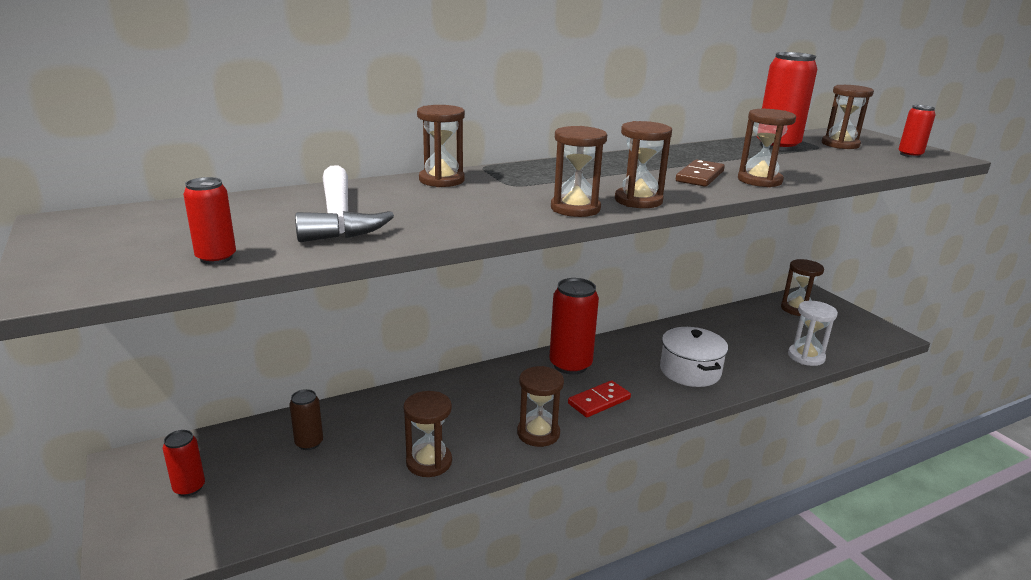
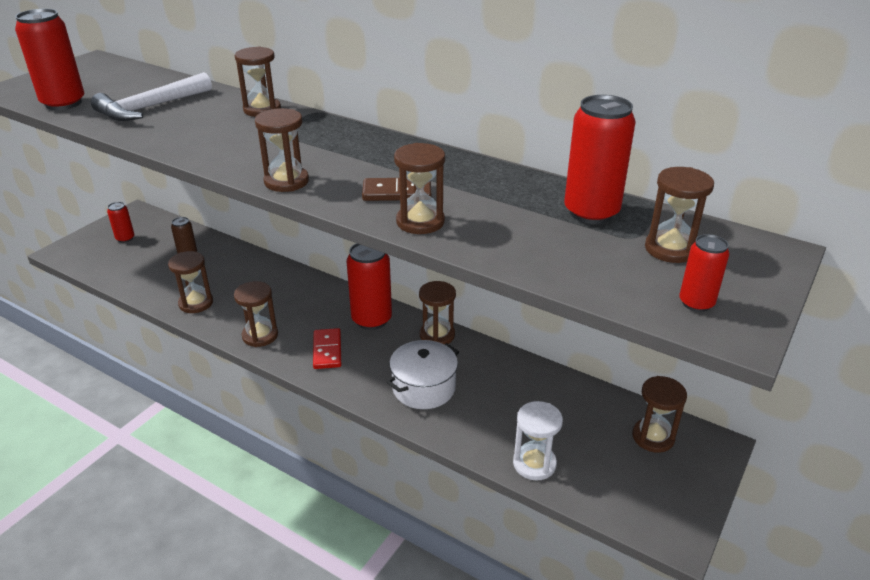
camera: 60 degrees right, 10 degrees up
red can [183,177,236,264] -> red can [15,9,84,110], size x1.88
brown hourglass [551,126,607,217] -> brown hourglass moved to [419,281,456,344]
red domino [568,380,631,417] -> red domino turned 60 degrees clockwise [313,328,341,369]

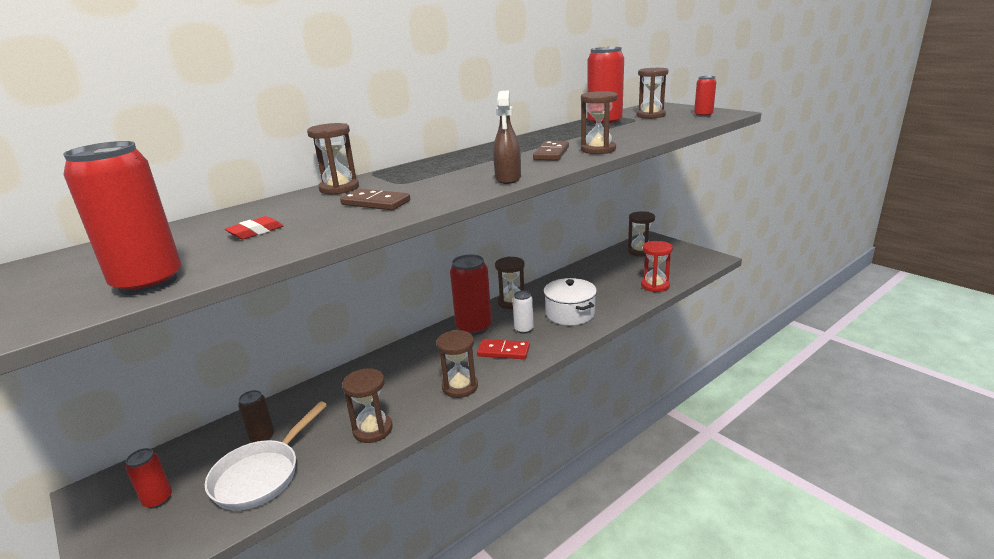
camera: 70 degrees left, 10 degrees down
white hammer [91,72,212,121] -> red eraser [225,216,283,239]
brown hourglass [255,108,309,192] -> brown spray bottle [493,90,521,184]
white hourglass [513,401,563,480] -> red hourglass [641,241,673,292]
none -> white pan [205,401,327,510]
none -> brown domino [340,189,410,210]
none -> white can [513,291,534,334]

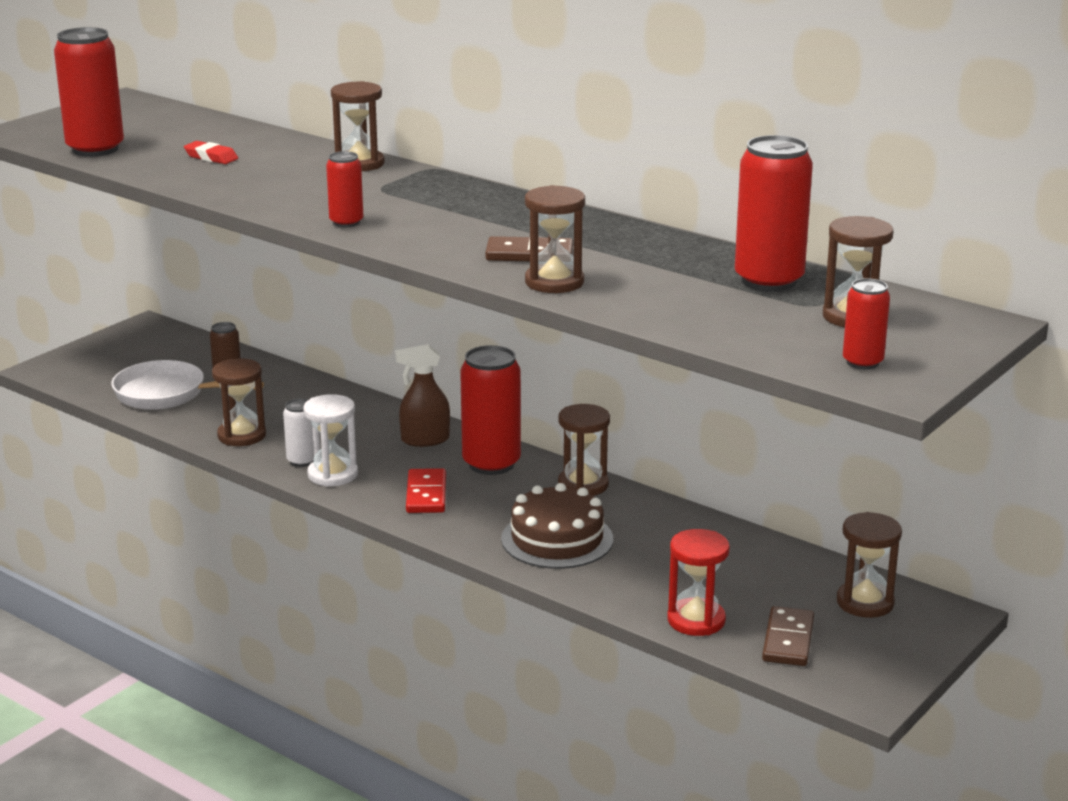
camera: 75 degrees right, 0 degrees up
red can [126,448,172,509] -> red can moved to [326,151,363,227]
brown domino [340,189,410,210] -> brown domino moved to [762,606,814,666]
brown hourglass [436,330,478,398] -> white hourglass [303,394,358,487]
brown spray bottle [493,90,521,184] -> brown spray bottle moved to [395,344,450,447]
white can [513,291,534,334] -> white can moved to [283,399,314,467]
white pot [544,278,597,325] -> brown cake [501,483,613,569]

